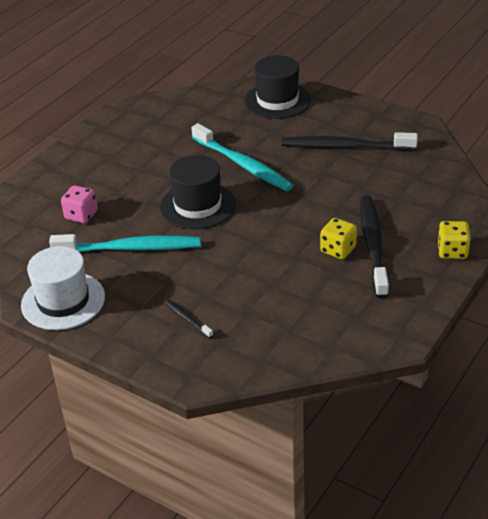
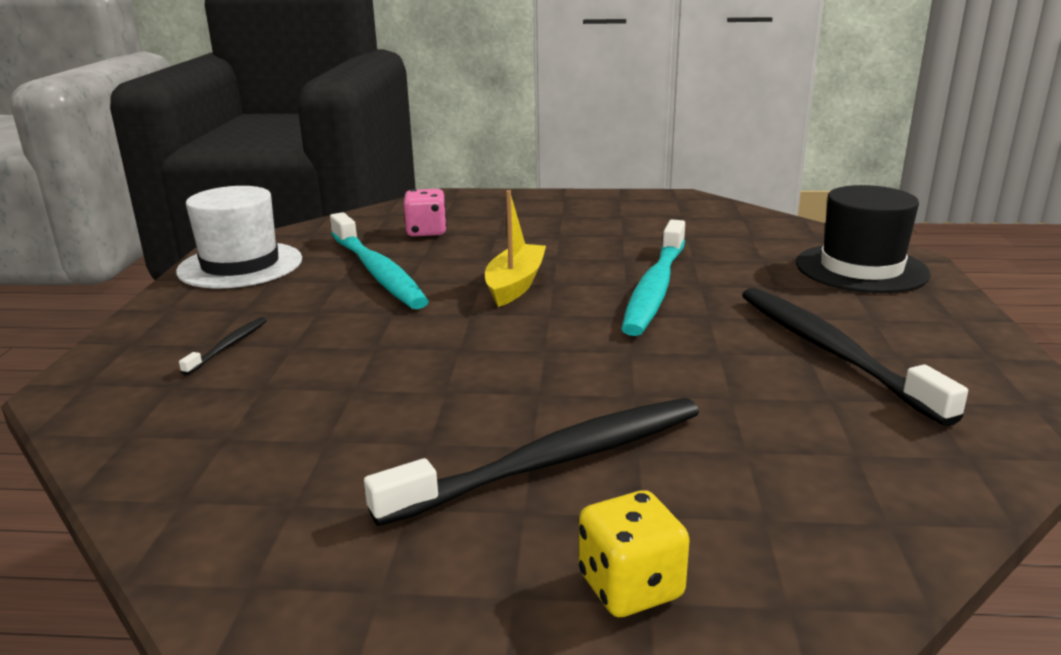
camera: 60 degrees right, 15 degrees down
black hat [160,155,236,229] -> yellow boat [485,190,546,307]
yellow dice [320,218,357,259] -> none

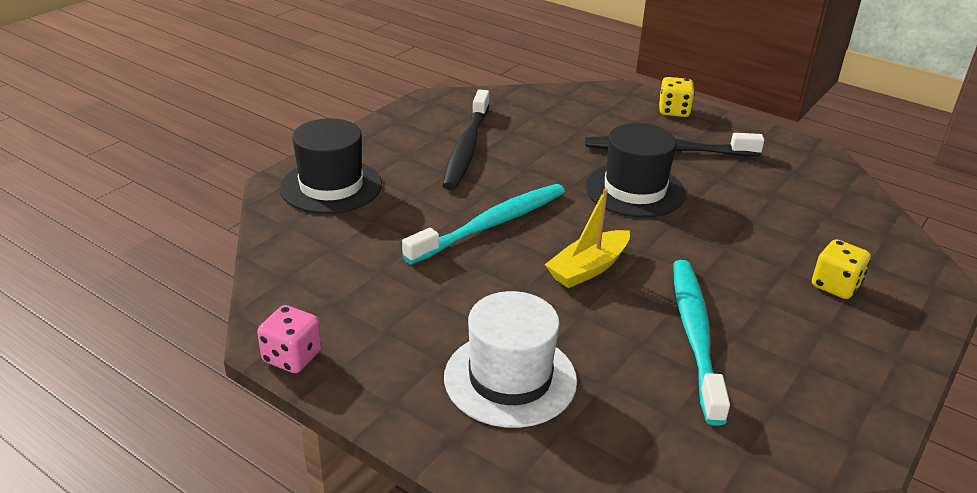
camera: 150 degrees left, 10 degrees up
white hat [176,186,302,288] -> white hat moved to [444,291,577,428]
black toothbrush [179,317,267,375] -> yellow dice [812,239,871,299]
pink dice [404,189,447,237] -> pink dice moved to [257,305,322,373]
none -> black hat [585,123,686,217]

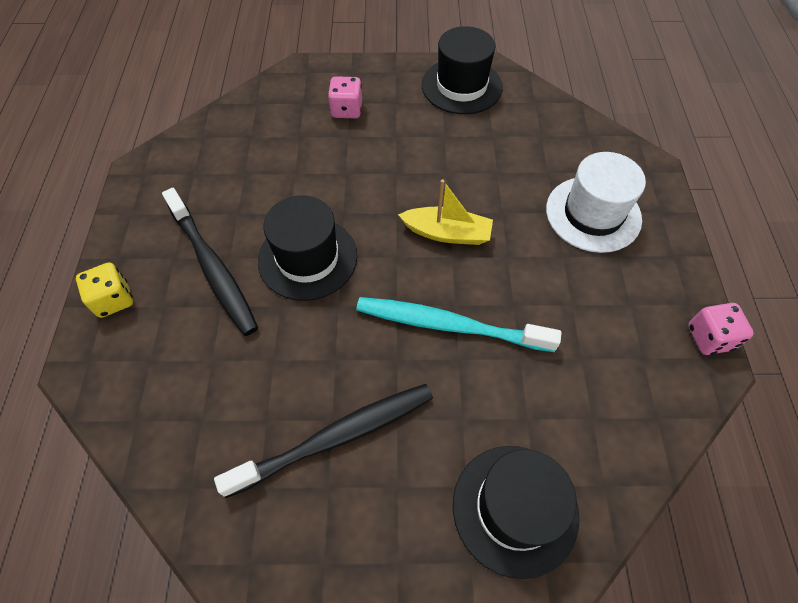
camera: 125 degrees left, 25 degrees up
turquoise toothbrush [673,260,730,426] -> none
yellow dice [812,239,871,299] -> pink dice [328,76,362,119]
none -> black hat [422,26,503,114]

